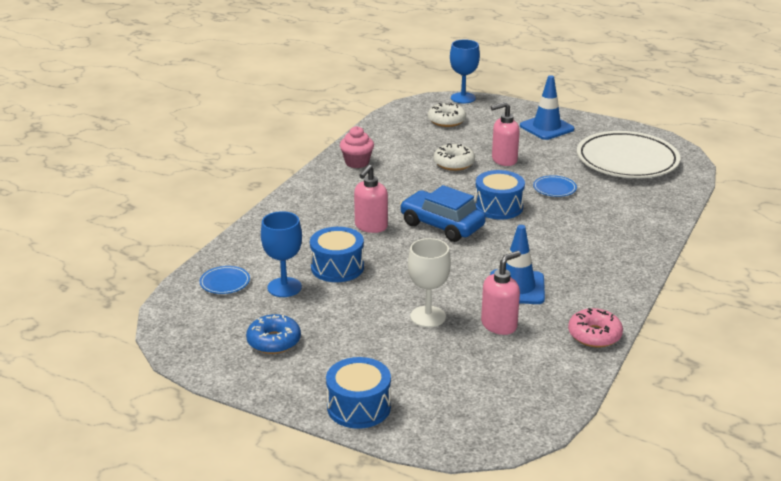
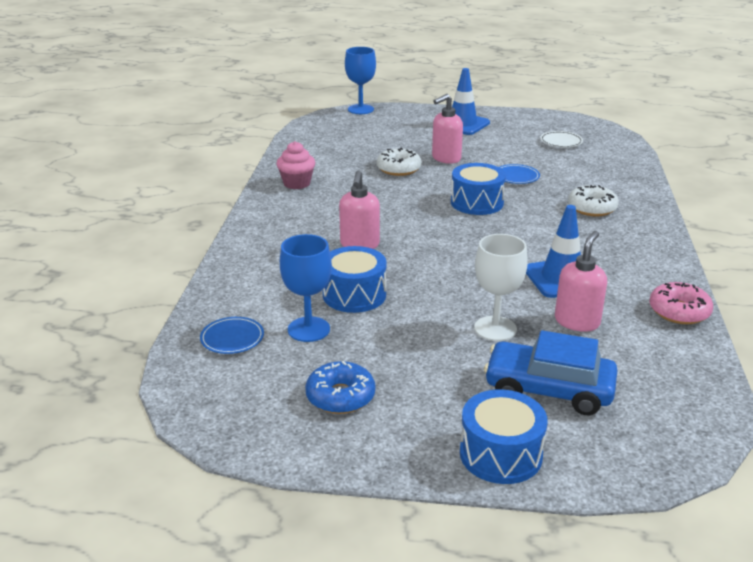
camera: 20 degrees left, 0 degrees up
blue car [400,185,486,242] -> blue car moved to [484,330,618,415]
white donut [428,103,466,127] -> white donut moved to [568,185,619,216]
white plate [577,131,680,178] -> white plate [540,131,583,148], size x0.41

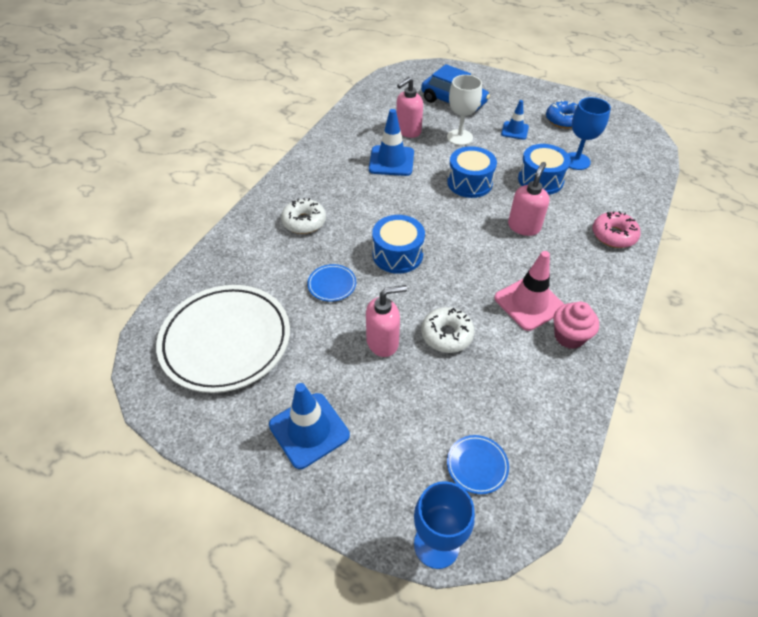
camera: 160 degrees left, 20 degrees up
blue plate [200,317,264,354] -> blue plate moved to [447,435,509,494]
blue drum [460,389,548,484] -> blue drum moved to [447,146,497,198]
white plate [540,131,583,148] -> white plate [156,285,290,393], size x2.46
pink donut [649,282,713,324] -> pink donut moved to [593,211,641,248]
none -> pink traffic cone [494,251,564,331]
none -> blue traffic cone [501,100,529,140]

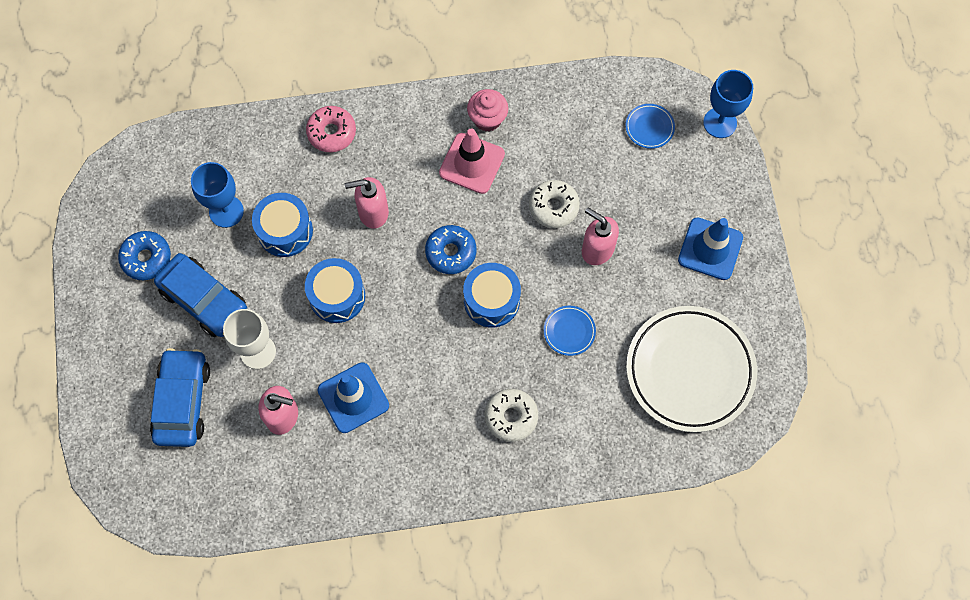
camera: 125 degrees left, 20 degrees up
blue traffic cone [501,100,529,140] -> blue car [154,253,247,337]
none -> blue donut [425,225,476,274]

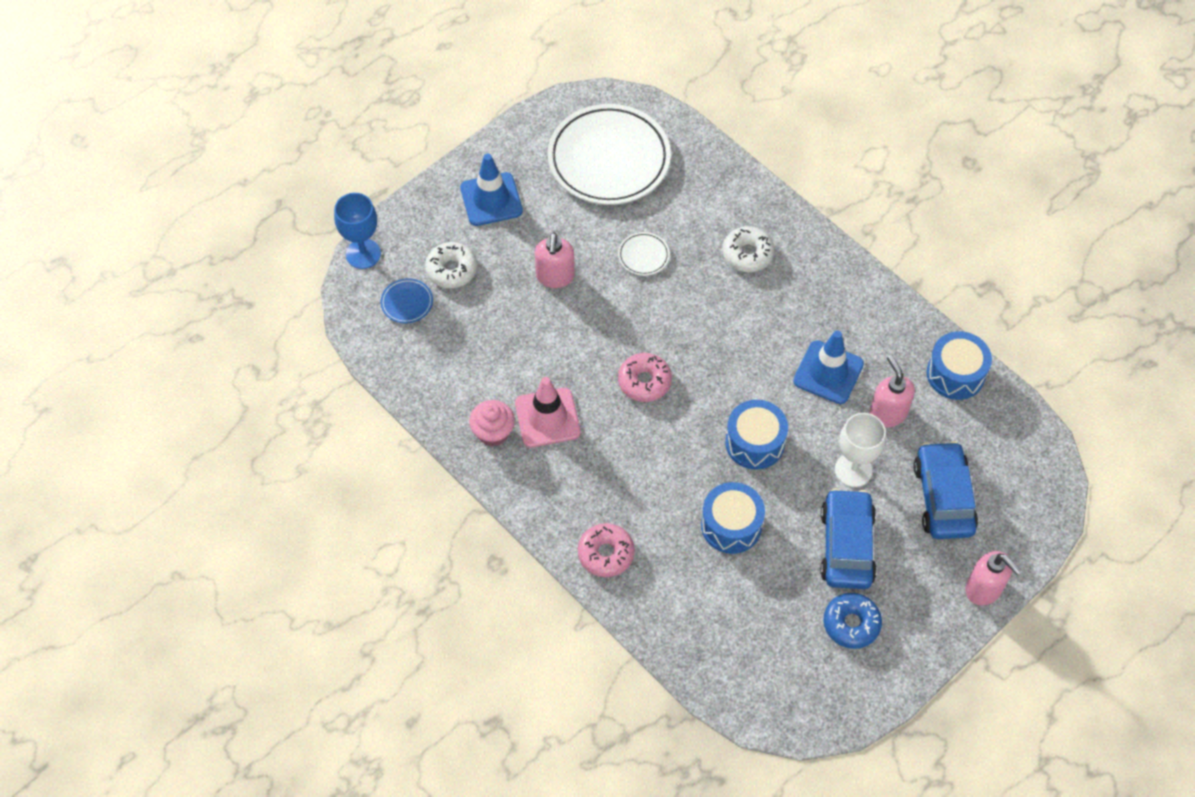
camera: 125 degrees left, 10 degrees down
blue car [150,348,210,447] -> blue car turned 120 degrees clockwise [913,441,978,539]
blue goblet [191,162,244,228] -> none
pink soap dispenser [345,177,389,229] -> pink soap dispenser moved to [965,551,1022,605]
blue donut [425,225,476,274] -> pink donut [618,353,672,402]
blue drum [463,263,521,327] -> blue drum moved to [927,331,992,400]
white donut [529,180,580,228] -> white donut moved to [425,242,477,288]
blue plate [544,306,596,356] -> white plate [618,232,670,276]

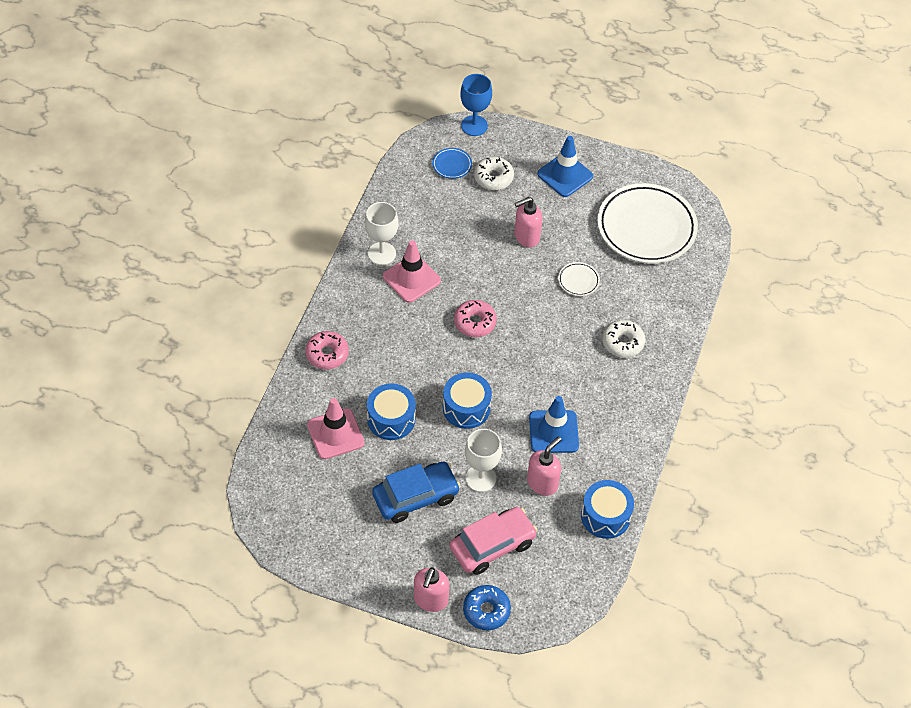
camera: 60 degrees right, 5 degrees down
pink cupcake [469,400,515,447] -> white goblet [365,202,399,265]
blue donut [823,593,882,649] -> blue donut moved to [463,585,511,630]
blue car [913,441,978,539] -> pink car [450,507,538,575]
none -> pink traffic cone [307,398,365,459]

